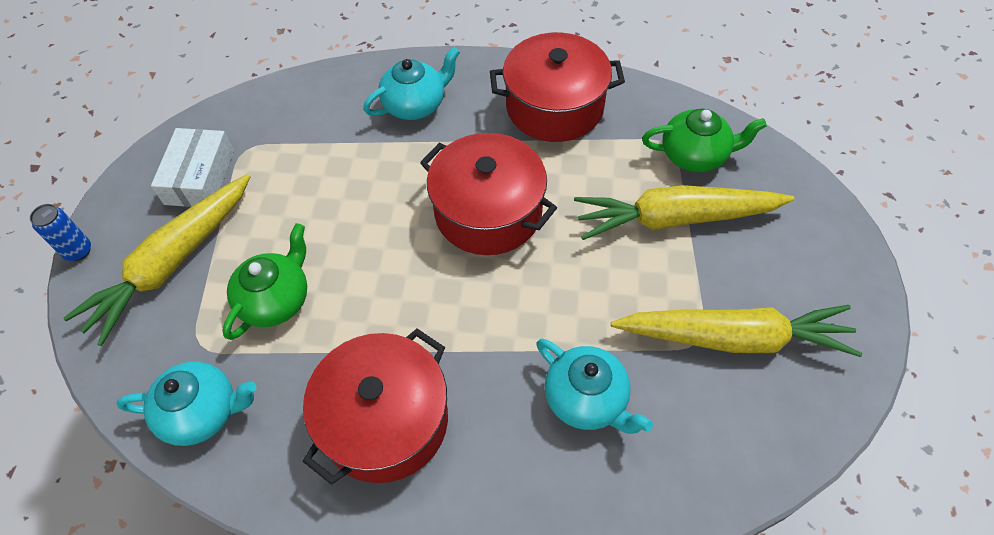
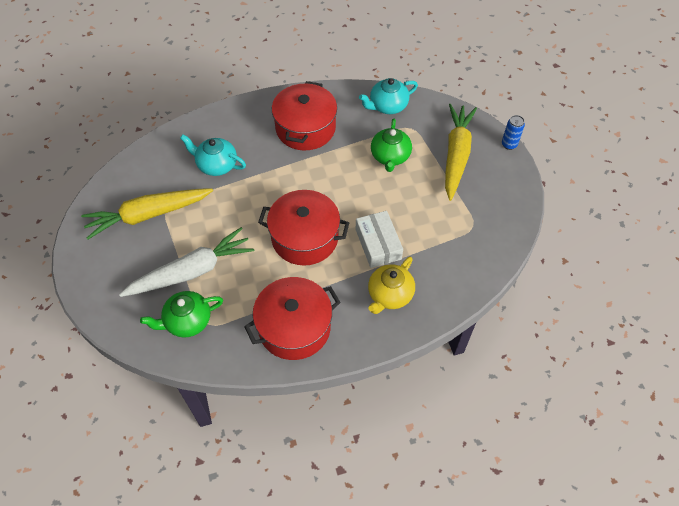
camera: 155 degrees right, 0 degrees up
white box [151,128,234,207] -> white box moved to [356,211,403,268]
turquoise teapot [363,47,460,120] -> yellow teapot [368,256,415,314]
yellow carrot [574,185,794,240] -> white carrot [119,227,254,297]

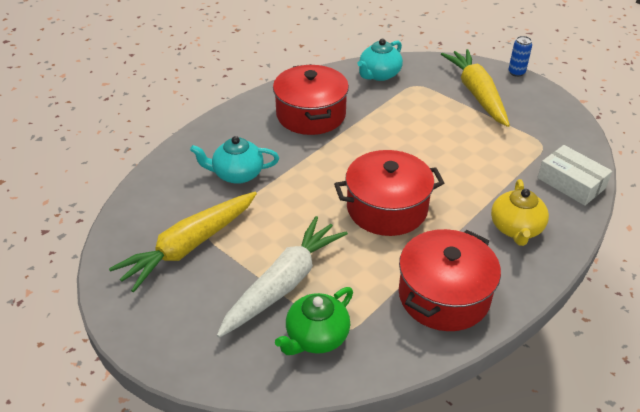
camera: 25 degrees left, 15 degrees down
white box [356,211,403,268] -> white box moved to [537,145,612,206]
green teapot [371,119,412,172] -> none

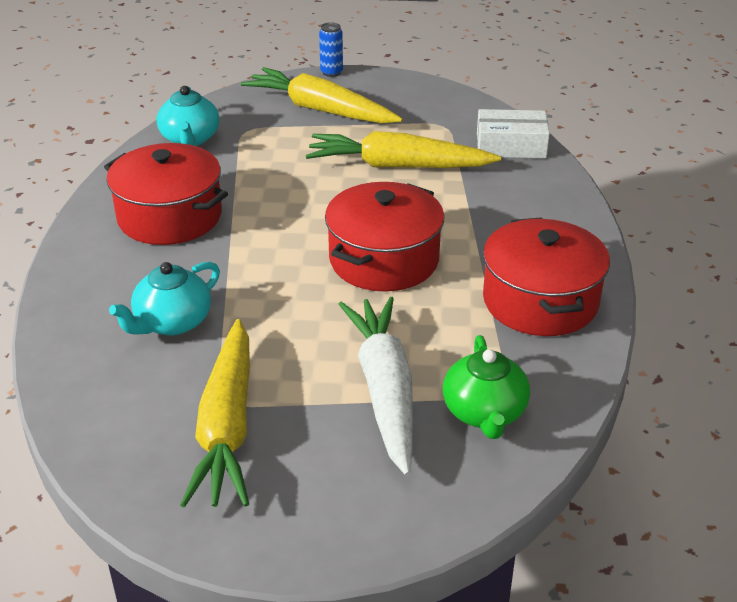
camera: 45 degrees left, 5 degrees down
yellow teapot [491,179,549,246] -> none
none -> yellow carrot [306,131,501,168]

